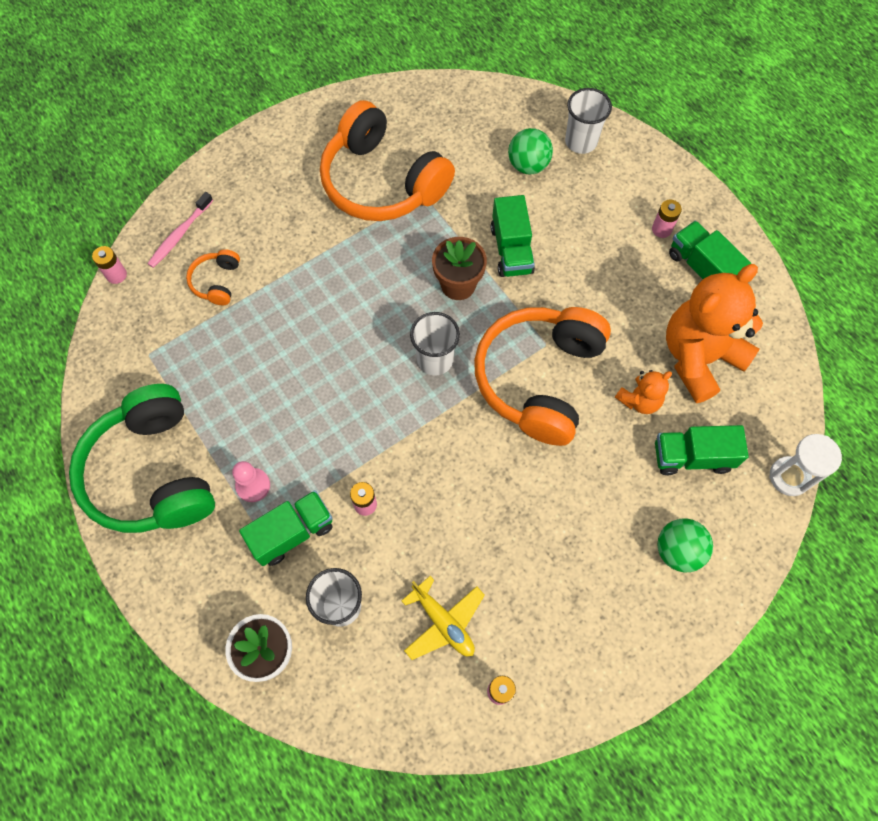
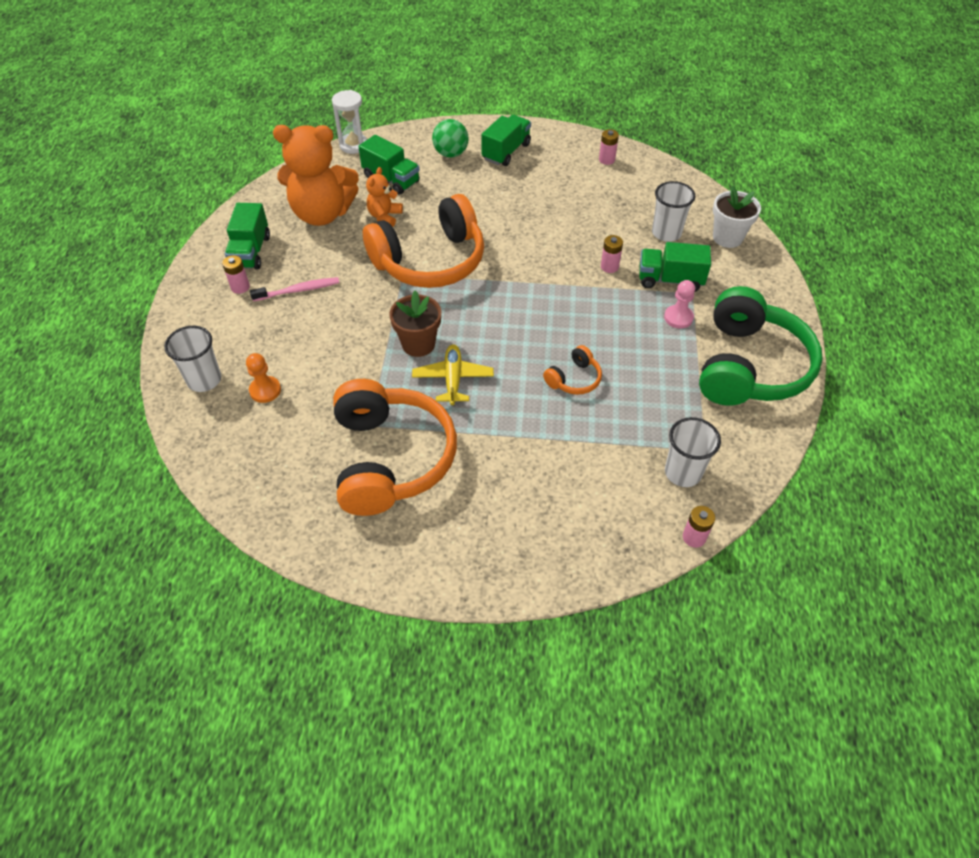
camera: 140 degrees left, 15 degrees down
pink toothbrush [147,192,213,268] -> pink toothbrush moved to [250,277,339,301]
orange headphones [186,249,240,305] -> orange headphones moved to [543,345,602,395]
yellow plane [401,576,485,660] -> yellow plane moved to [412,345,494,406]
white cup [410,312,460,376] -> white cup moved to [665,417,721,487]
green truck [491,195,535,277] -> green truck moved to [481,115,531,166]
green ball [508,128,553,174] -> orange pawn [246,353,281,403]
orange teddy bear [615,370,672,414] -> orange teddy bear turned 75 degrees counterclockwise [366,167,403,227]

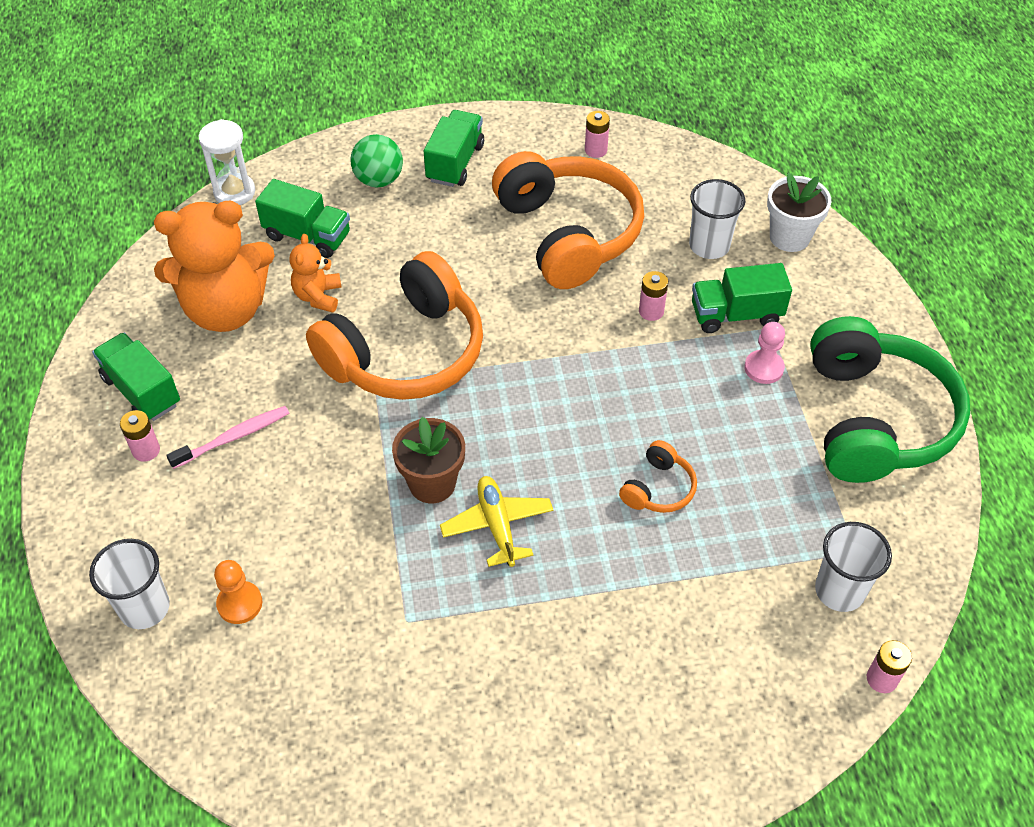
camera: 15 degrees left, 0 degrees up
green truck [225,203,270,270] -> green truck turned 150 degrees clockwise [92,333,180,421]
orange headphones [333,379,457,516] -> orange headphones moved to [492,151,644,289]

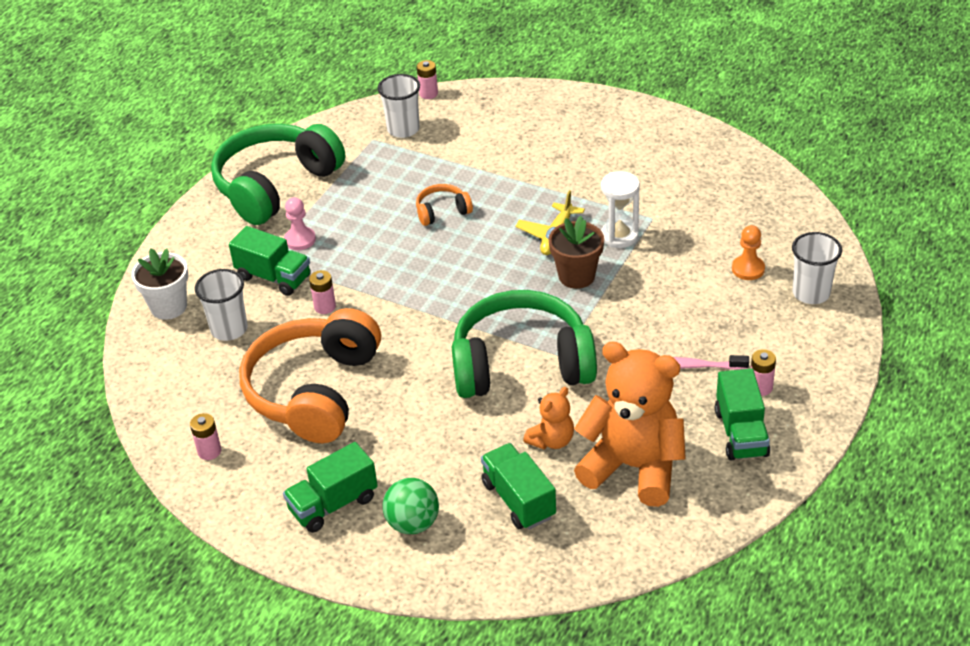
camera: 140 degrees left, 10 degrees down
white hourglass [199,119,255,205] -> white hourglass moved to [601,171,640,248]
orange headphones [306,251,483,400] -> green headphones [452,290,597,398]

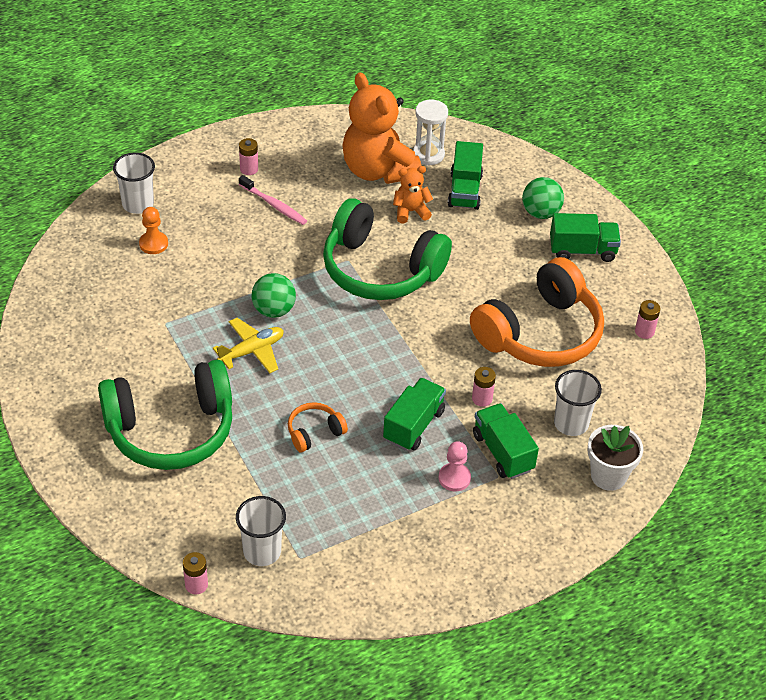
camera: 150 degrees left, 5 degrees up
green headphones [211,124,345,225] -> green headphones moved to [98,360,232,470]
orange headphones [416,184,473,226] -> orange headphones turned 135 degrees clockwise [288,402,348,452]
brown flower pot [549,216,604,289] -> green ball [252,273,296,318]
white hourglass [601,171,640,248] -> white hourglass moved to [413,100,448,166]
green truck [715,368,770,460] -> green truck moved to [383,378,446,451]

